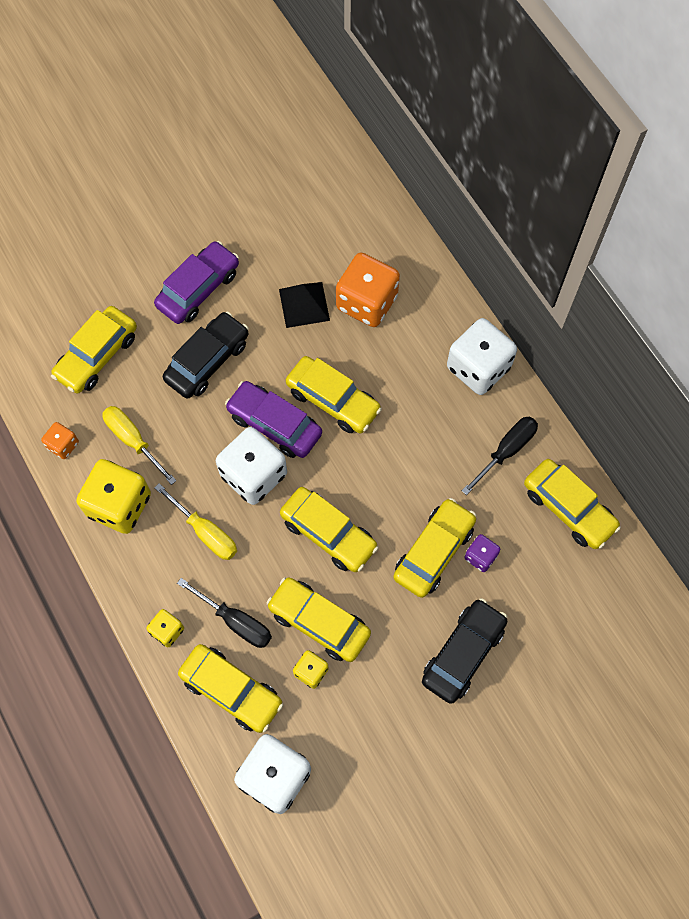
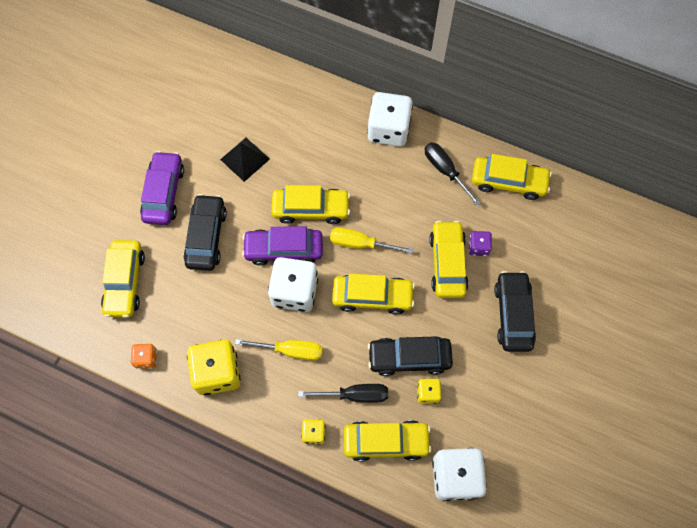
camera: 35 degrees left, 0 degrees up
yellow screwdriver [102,406,177,485] -> yellow screwdriver moved to [330,227,413,254]
yellow car [266,577,371,662] -> black car [368,336,453,376]
orange dice [336,253,400,327] -> none
black screwdriver [462,417,538,495] -> black screwdriver turned 45 degrees counterclockwise [425,142,481,206]

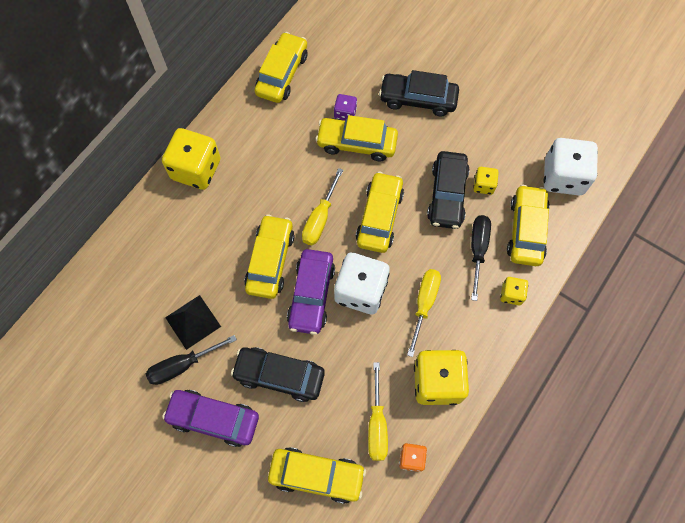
camera: 80 degrees left, 0 degrees up
white dice [367,92,413,146] -> yellow dice [162,128,221,190]
black screwdriver [425,142,481,206] -> black screwdriver moved to [146,335,237,385]
none -> yellow screwdriver [368,362,388,461]

